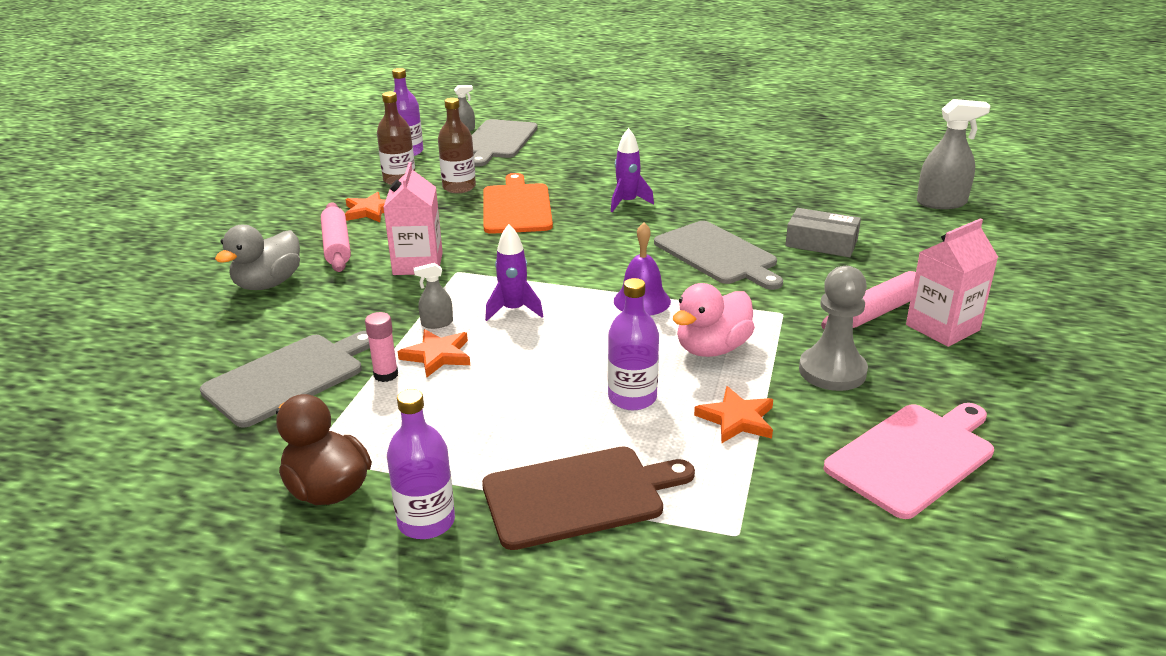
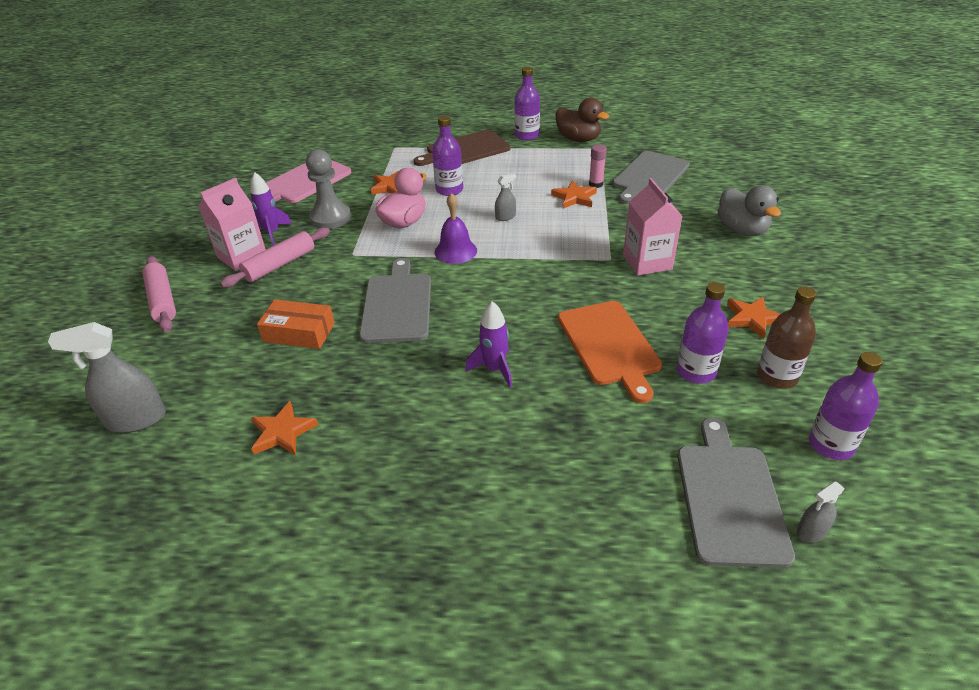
camera: 170 degrees right, 10 degrees up
grey duck [215,225,300,290] -> grey duck turned 135 degrees clockwise [718,185,781,236]
pink rolling pin [321,202,351,272] -> pink rolling pin moved to [142,256,176,332]
grey spray bottle [413,263,453,329] -> grey spray bottle moved to [495,174,516,221]
brown bottle [438,98,476,193] -> purple bottle [677,282,729,384]
purple rocket [485,224,543,321] -> purple rocket moved to [250,172,291,246]
grey cutting board [654,221,783,290] -> grey cutting board turned 45 degrees clockwise [359,258,431,343]
grey box [785,208,861,257] -> orange box [257,299,335,349]
none -> orange star [251,401,318,456]

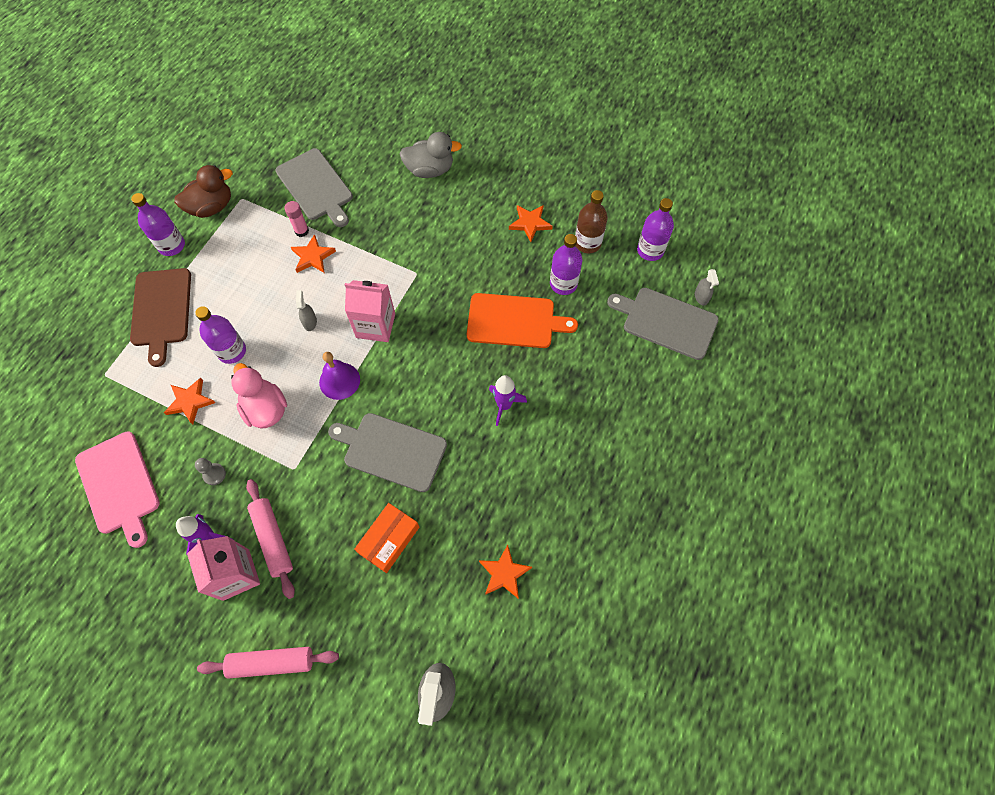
camera: 70 degrees left, 25 degrees up
grey pawn [306,149,351,229] -> grey pawn [195,458,226,485], size x0.50
pink carton [623,178,683,276] -> pink carton moved to [345,280,395,342]

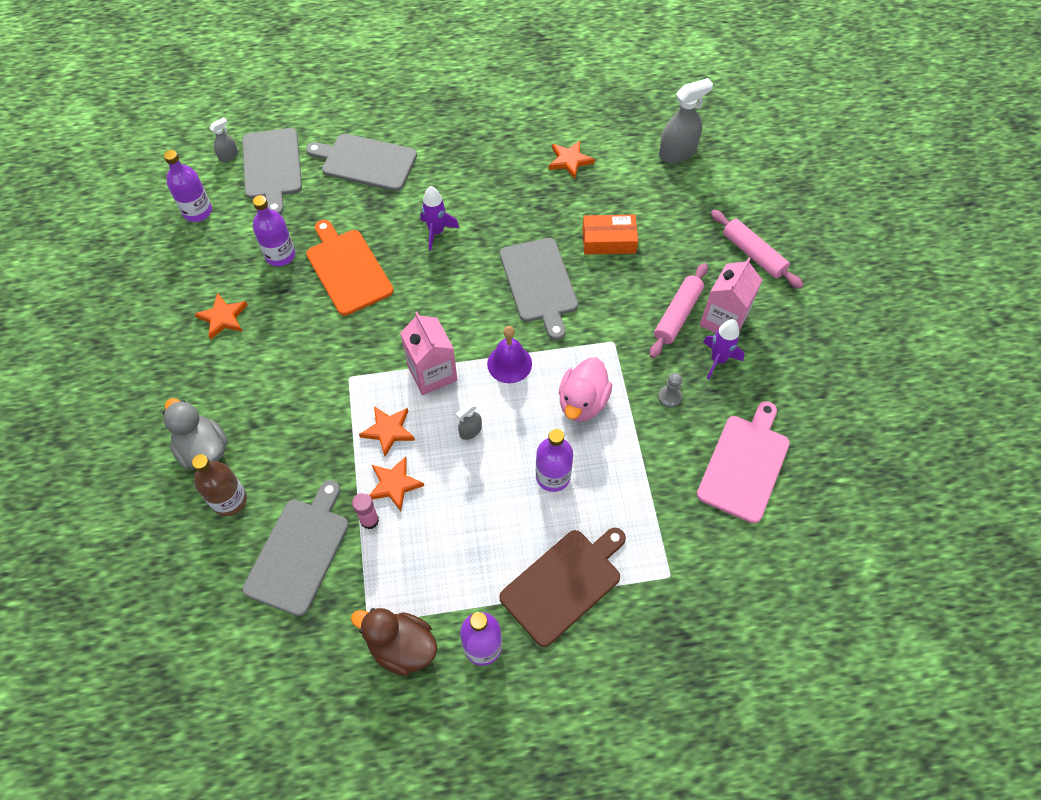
camera: 125 degrees left, 5 degrees down
orange star [164,378,215,425] -> orange star moved to [359,406,415,456]
brown bottle [575,190,608,253] -> brown bottle moved to [192,454,247,516]
none -> grey cutting board [306,134,417,191]

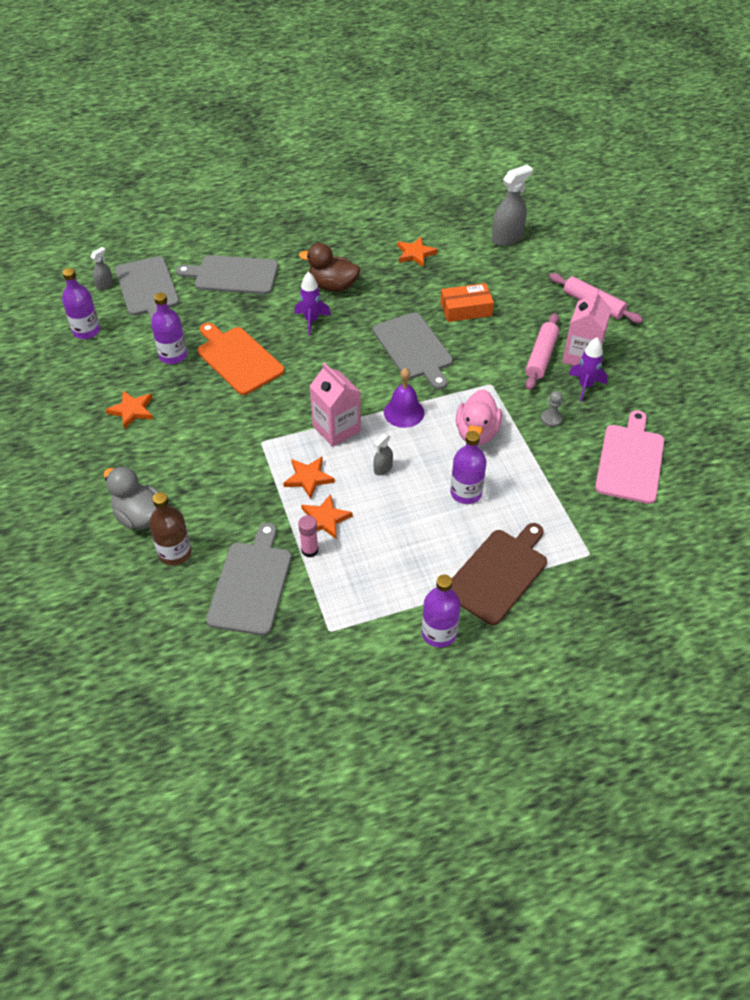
camera: 10 degrees left, 10 degrees down
brown duck [351,608,437,676] -> brown duck moved to [299,243,360,292]

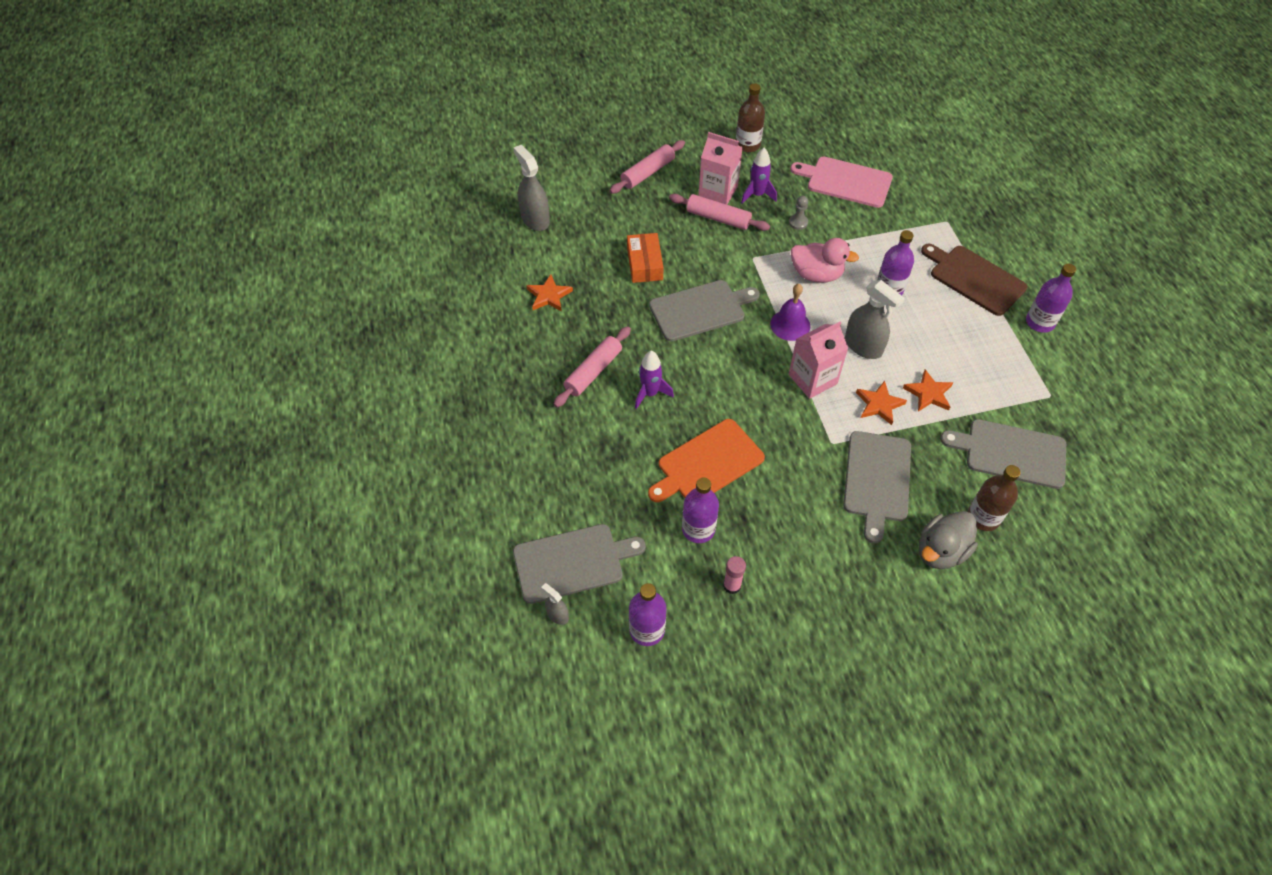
camera: 85 degrees left, 5 degrees up
orange star [105,391,153,429] -> none
grey cutting board [176,255,278,294] -> grey cutting board moved to [844,431,911,543]
pink glue stick [298,515,319,558] -> pink glue stick moved to [723,556,746,594]
brown duck [299,243,360,292] -> pink rolling pin [554,326,631,407]
grey spray bottle [373,434,393,475] -> grey spray bottle [845,280,905,359], size x1.94
none -> brown bottle [736,83,765,152]

